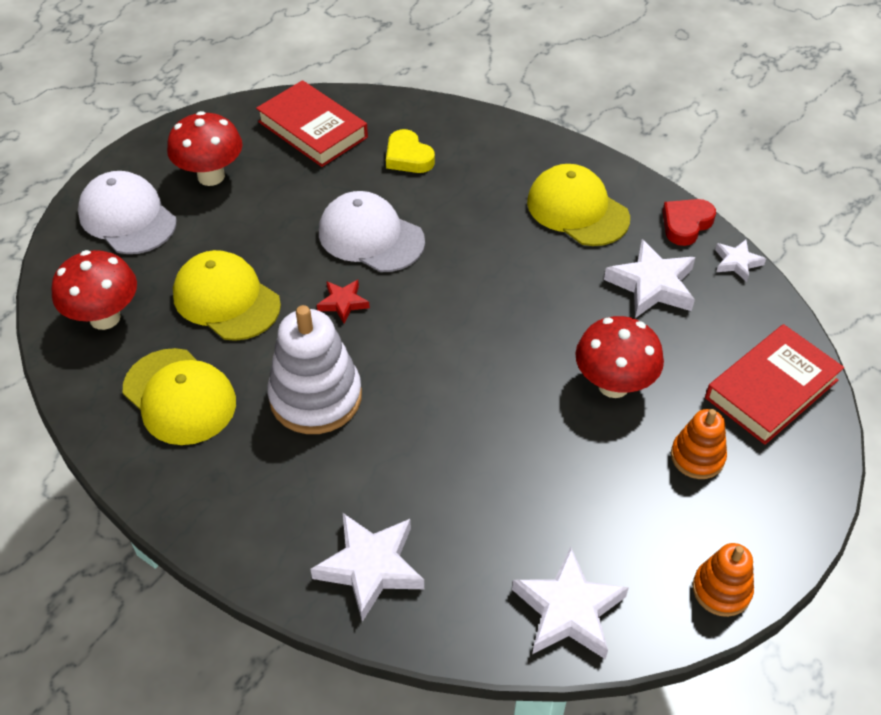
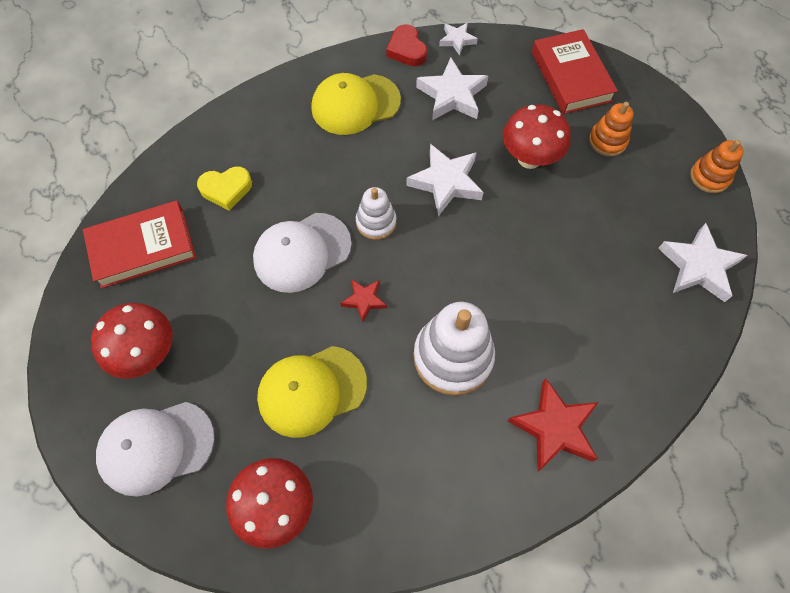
camera: 65 degrees left, 15 degrees up
yellow cap [123,348,236,445] -> none
white star [311,513,424,622] -> white star moved to [406,144,484,216]
none -> white stacking toy [356,187,397,240]
none -> red star [508,379,599,471]

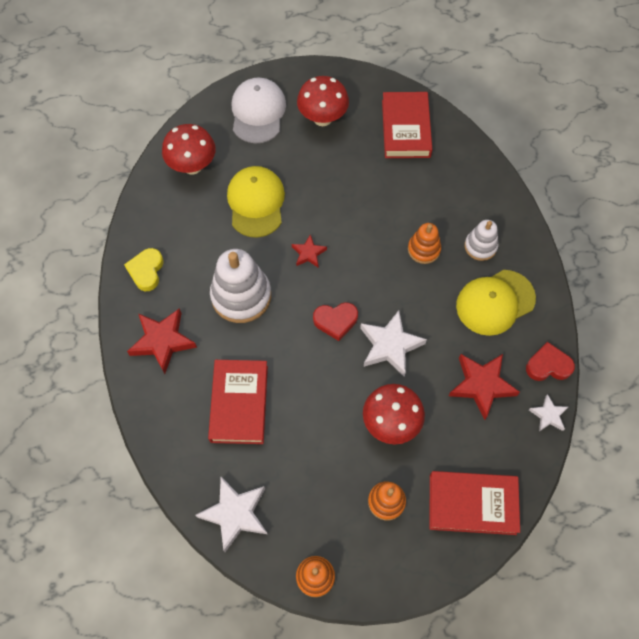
camera: 110 degrees right, 0 degrees up
yellow heart [197,167,252,211] -> yellow heart moved to [124,248,163,291]
white cap [253,213,352,293] -> none
yellow cap [311,73,401,135] -> yellow cap turned 120 degrees counterclockwise [456,270,536,336]
white stacking toy [356,187,397,240] -> white stacking toy moved to [465,220,498,261]
white star [416,58,488,120] -> red star [449,354,520,420]
none -> red book [208,360,268,444]
none -> red heart [313,302,358,341]
none -> orange stacking toy [408,223,441,264]

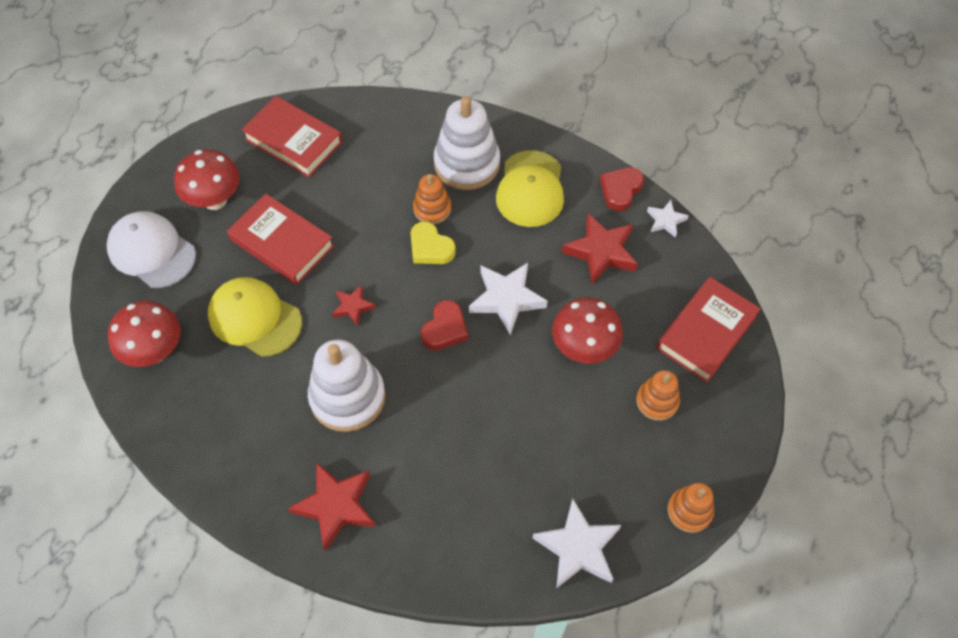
camera: 55 degrees left, 5 degrees down
yellow heart [124,248,163,291] -> yellow heart moved to [411,221,456,264]
red book [208,360,268,444] -> red book moved to [227,193,334,285]
white stacking toy [465,220,498,261] -> white stacking toy [434,96,500,190], size x1.79

